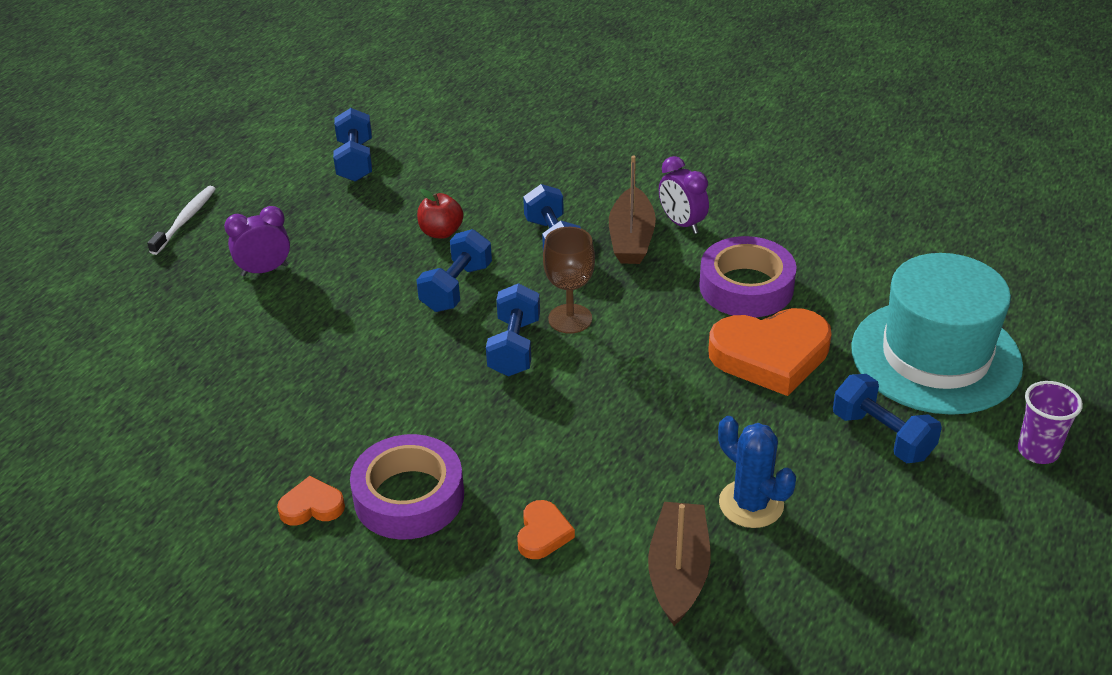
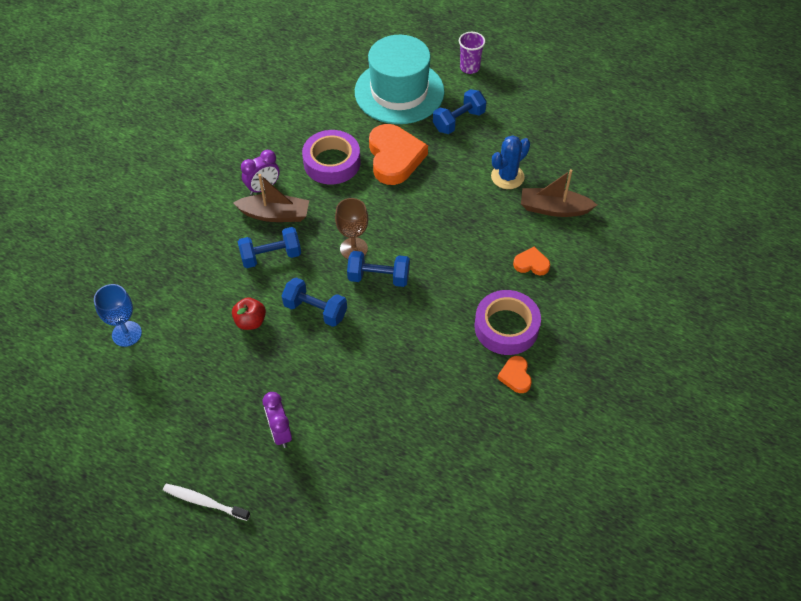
camera: 90 degrees left, 15 degrees up
blue dumbbell [333,108,372,182] -> none
none -> blue goblet [94,284,142,347]

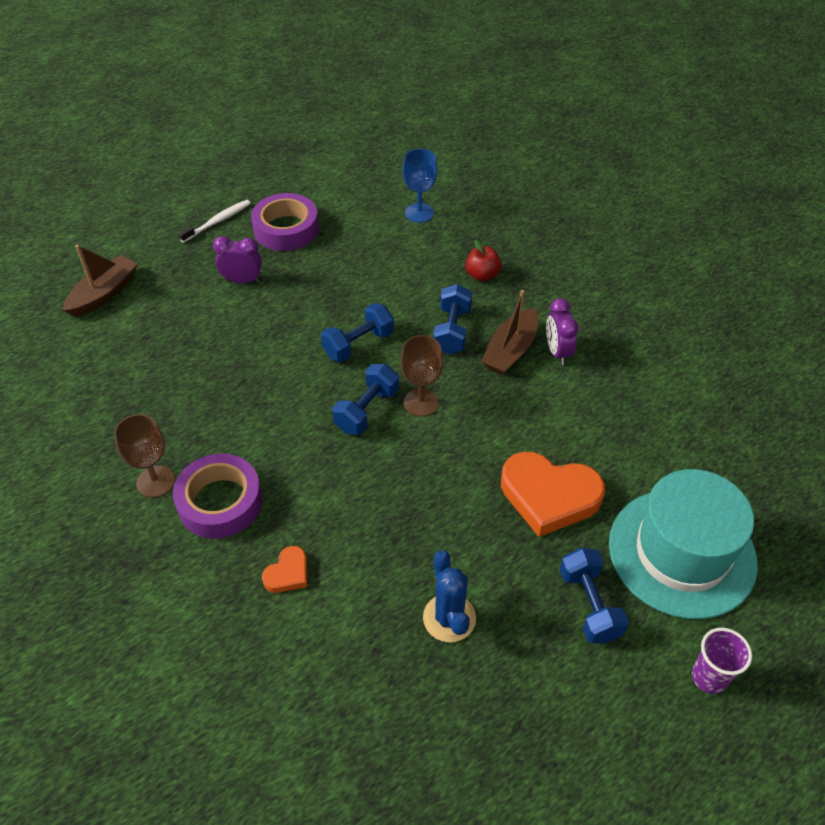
camera: 115 degrees right, 5 degrees down
red apple [232,297,266,330] -> red apple moved to [465,240,501,281]
purple tape [302,130,360,184] -> purple tape moved to [251,193,319,251]
orange heart [497,356,532,393] -> brown goblet [114,414,175,498]
brown boat [521,169,597,217] -> brown boat moved to [63,245,138,317]

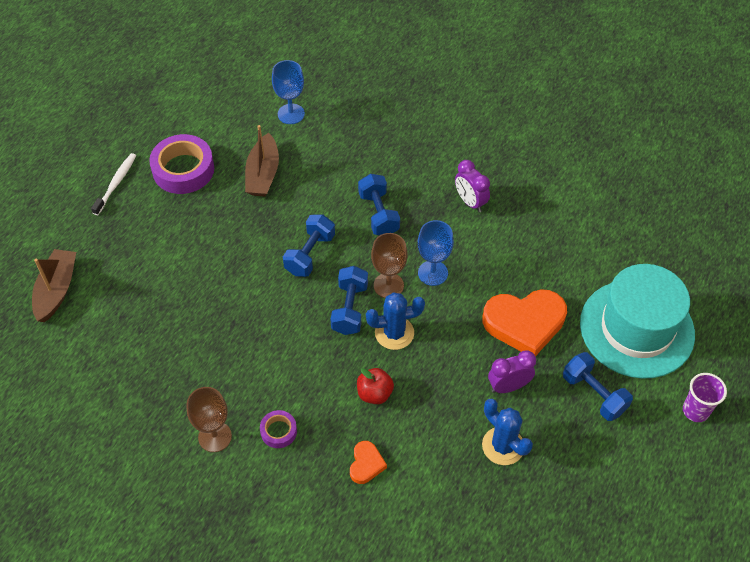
camera: 25 degrees left, 5 degrees up
purple tape [173,454,262,539] -> purple tape [260,410,297,448], size x0.50
purple clock [213,236,262,283] -> purple clock moved to [488,350,536,393]
red apple [465,240,501,281] -> red apple moved to [357,368,394,404]
brown boat [481,290,538,375] -> brown boat moved to [245,125,279,196]
none -> blue cactus [366,292,425,350]
none -> blue goblet [418,220,454,286]

